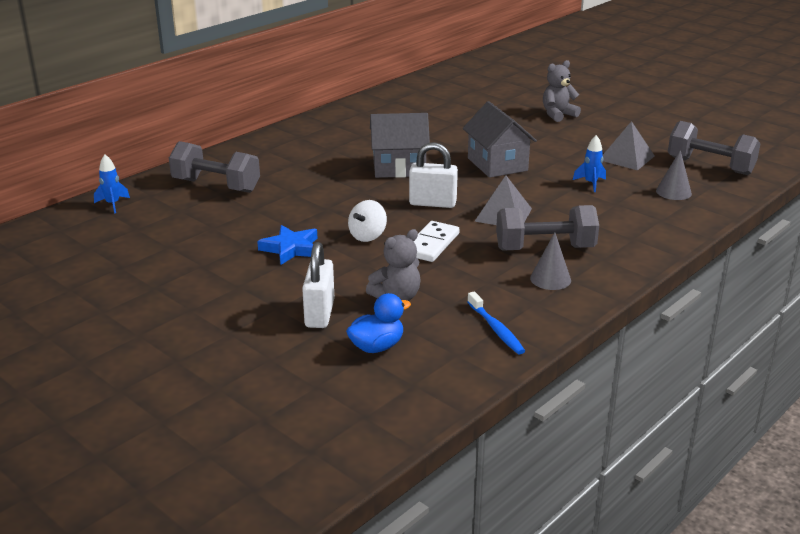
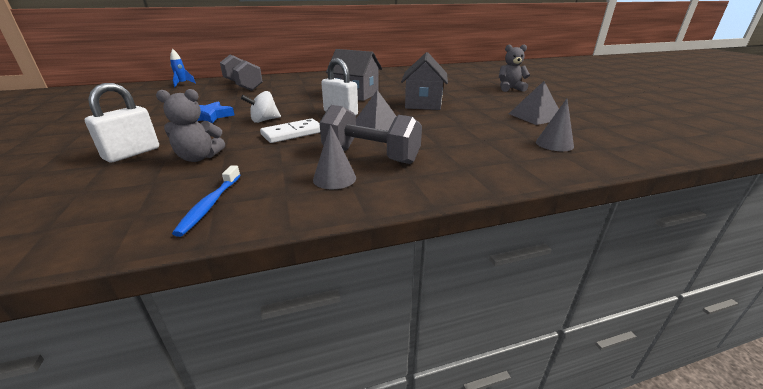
camera: 30 degrees right, 0 degrees up
blue duck [346,293,411,353] -> none
blue rocket [573,135,606,192] -> none
grey dumbbell [668,121,760,175] -> none

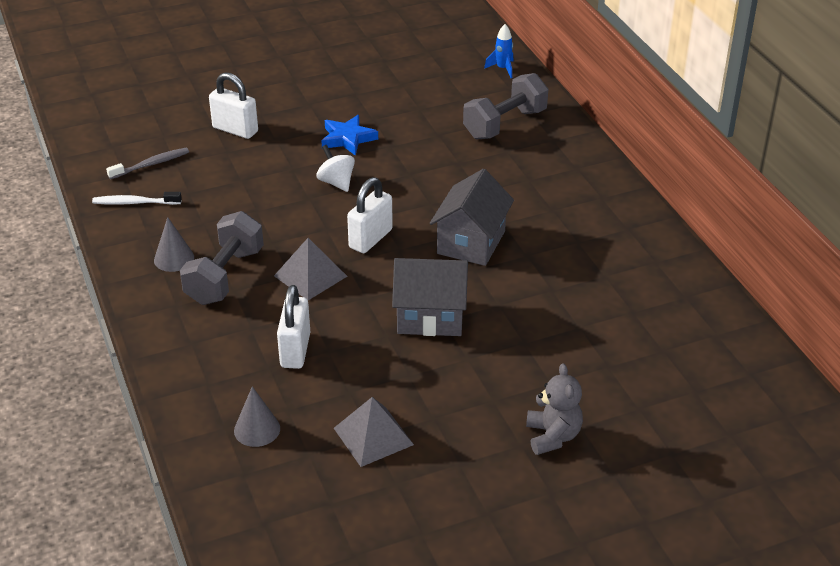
camera: 85 degrees right, 10 degrees up
grey teddy bear [156,89,225,162] -> none
blue toothbrush [172,165,241,237] -> white toothbrush [92,192,182,205]
white domino [260,118,320,143] -> none
none -> grey toothbrush [106,148,189,179]
none -> white padlock [277,285,310,369]

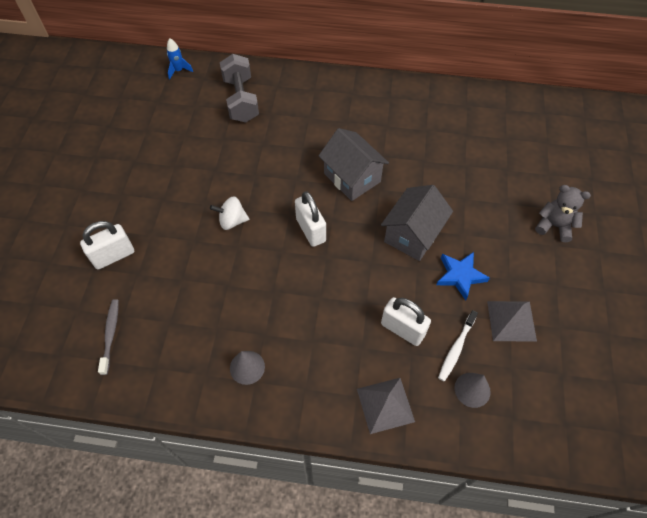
camera: 60 degrees left, 20 degrees up
white toothbrush [92,192,182,205] -> white toothbrush moved to [438,310,478,382]
grey dumbbell [180,211,264,305] -> none
grey pyramid [274,238,347,300] -> grey pyramid moved to [357,378,415,434]
blue star [321,115,378,156] -> blue star moved to [436,252,490,300]

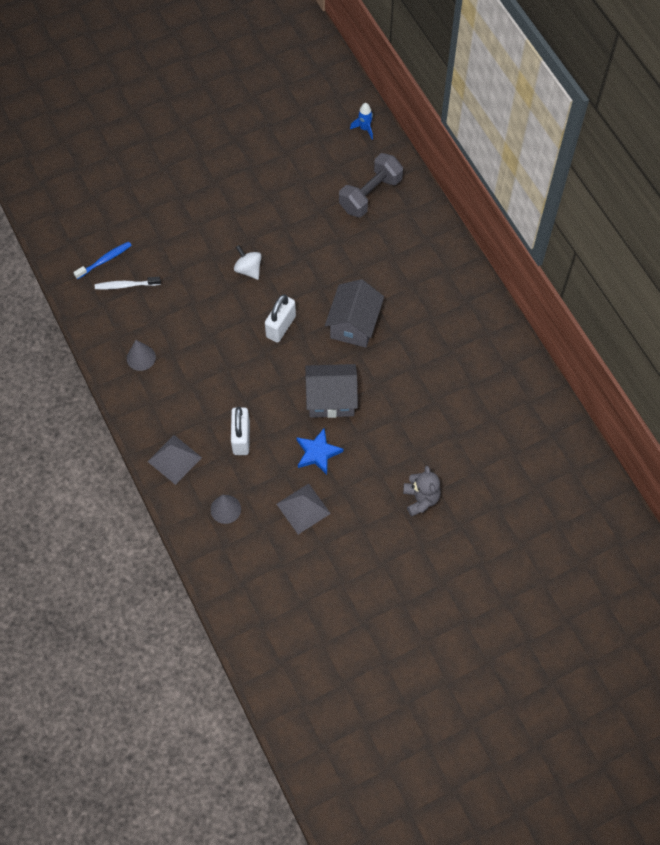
camera: 55 degrees right, 5 degrees up
white padlock [80,221,134,270] -> none
grey toothbrush [98,299,119,375] -> blue toothbrush [73,242,132,279]
white toothbrush [438,310,478,382] -> white toothbrush moved to [95,277,161,290]

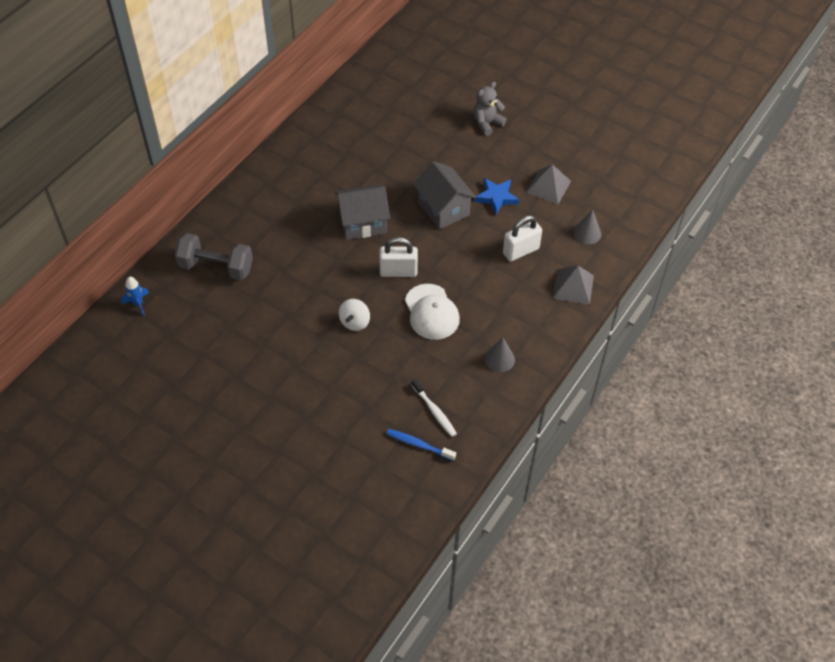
camera: 120 degrees left, 10 degrees down
none -> white cap [405,284,460,340]

